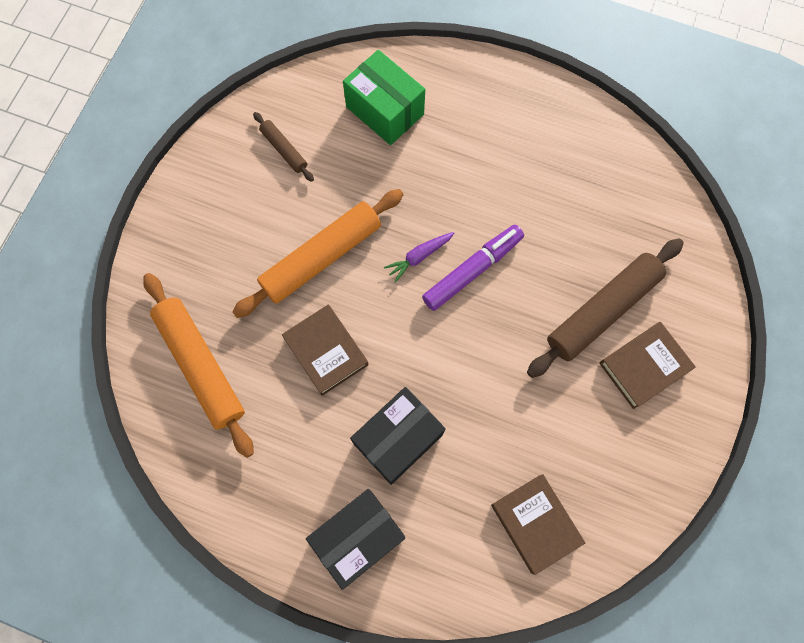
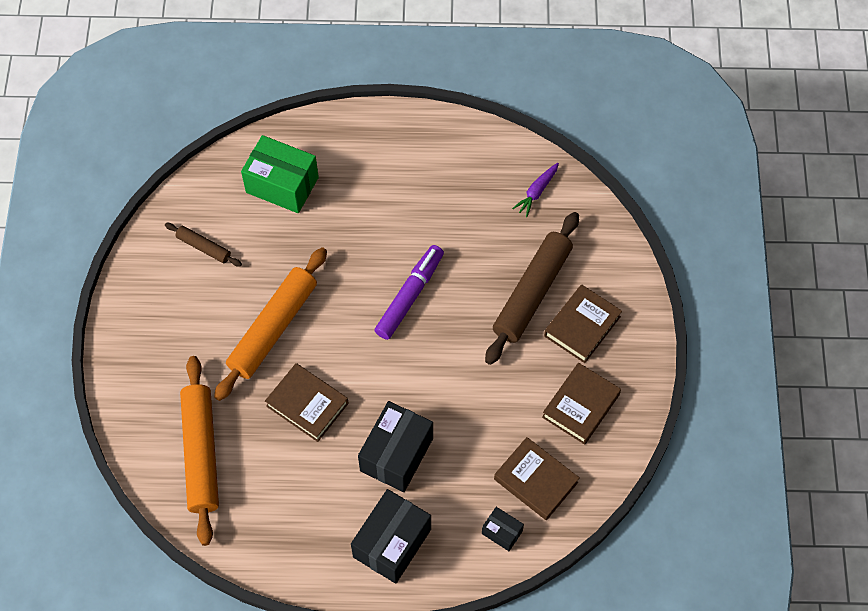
camera: 20 degrees left, 10 degrees down
orange rolling pin [143,273,254,458] -> orange rolling pin turned 45 degrees clockwise [180,356,219,546]
purple carrot [384,232,454,283] -> purple carrot moved to [512,163,559,217]
none -> black box [482,507,524,551]
none -> brown book [542,363,621,445]

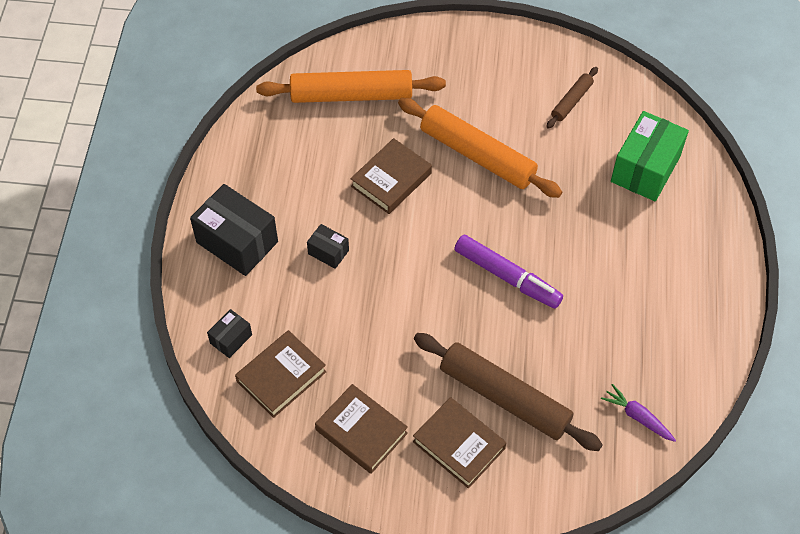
camera: 95 degrees right, 5 degrees down
black box [358,401,433,492] -> black box [307,224,349,269], size x0.50

